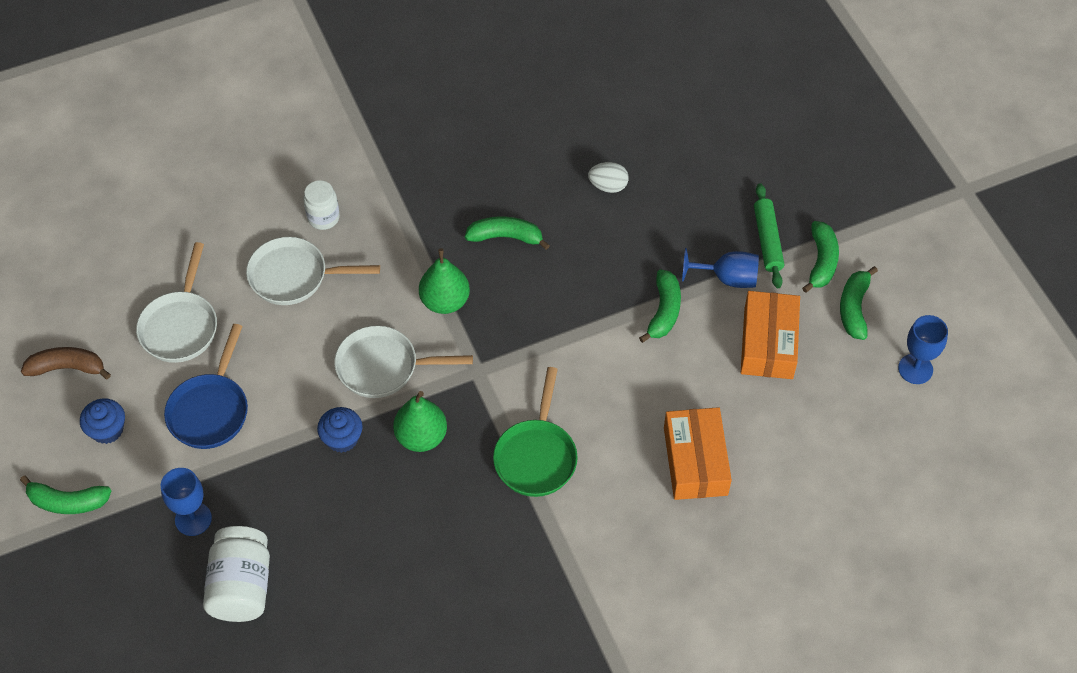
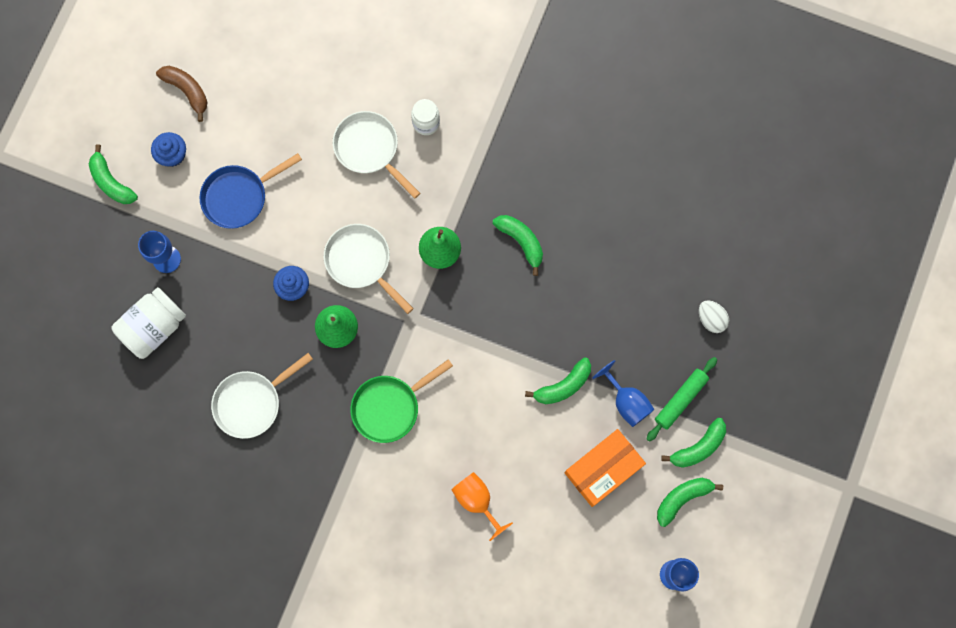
camera: 45 degrees right, 20 degrees up
white pan [136,242,217,363] -> white pan moved to [211,353,313,439]
white egg [588,162,629,193] -> white egg moved to [699,300,729,333]
orange box [664,407,732,500] -> orange goblet [451,472,513,541]

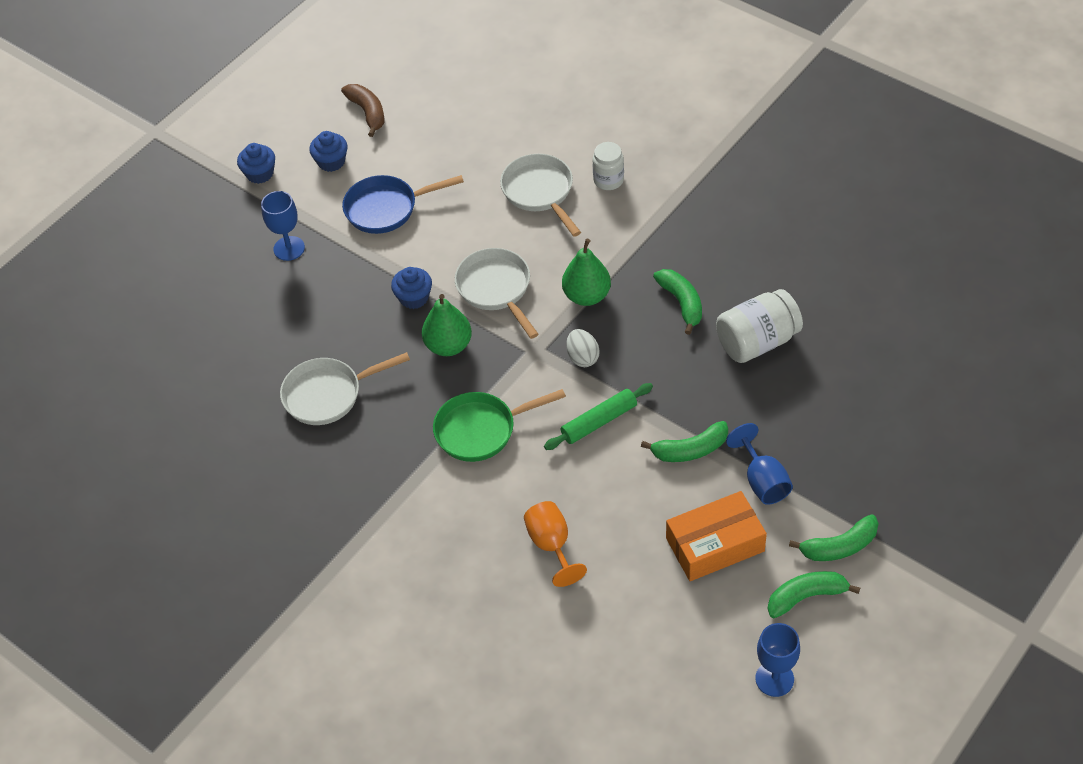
camera: 20 degrees right, 25 degrees down
green banana [89,144,138,204] -> blue cupcake [237,143,275,184]
white jar [112,287,186,359] -> white jar moved to [716,289,803,363]
green rolling pin [647,357,717,442] -> green rolling pin moved to [544,383,653,450]
white egg [699,300,729,333] -> white egg moved to [566,329,600,367]

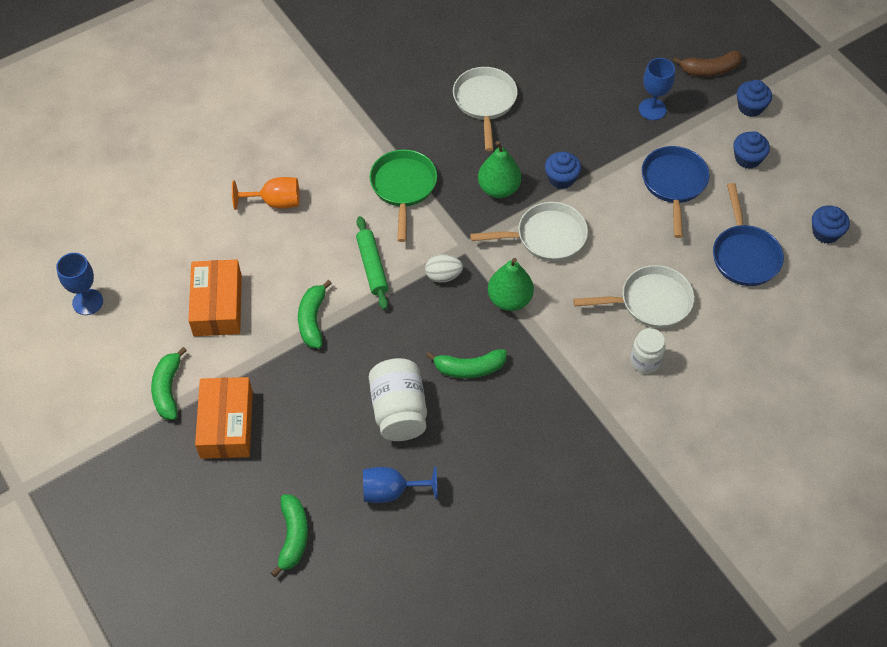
camera: 105 degrees right, 5 degrees up
brown banana [341,84,385,137] -> brown banana moved to [673,51,742,76]
blue goblet [726,423,793,505] -> blue goblet moved to [363,466,437,503]
green banana [768,571,860,618] -> green banana moved to [271,494,308,577]
none -> orange box [195,377,253,459]
none -> blue pan [713,183,784,286]
none -> blue cupcake [812,206,850,244]

